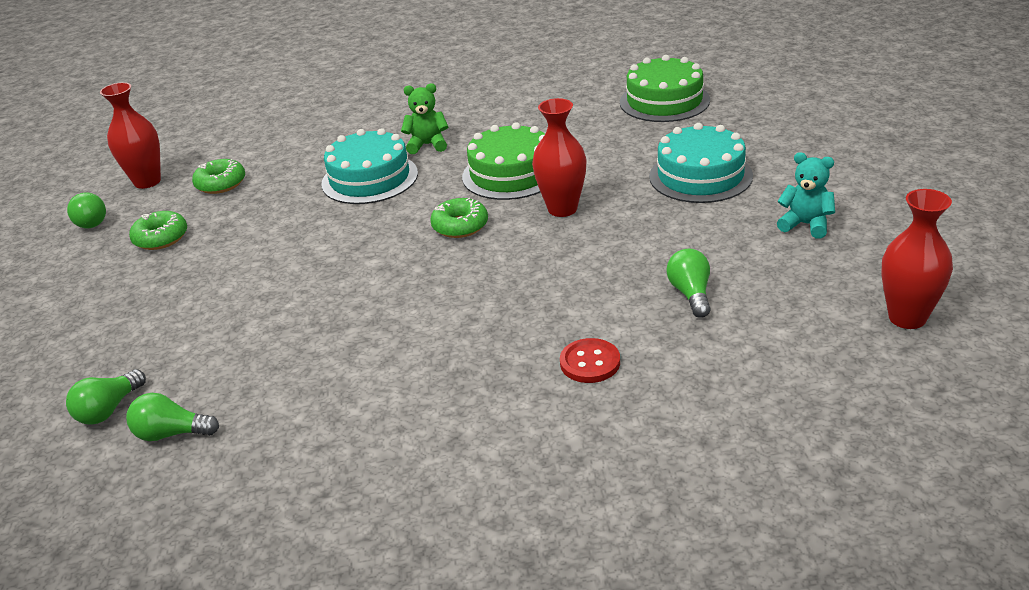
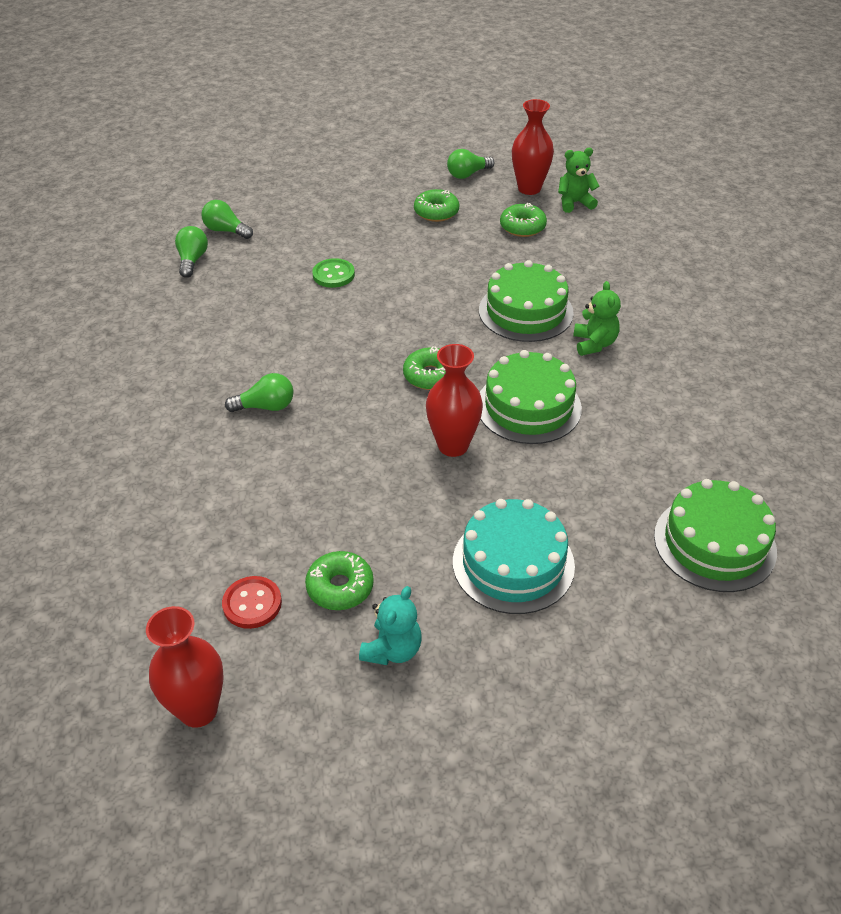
camera: 85 degrees right, 10 degrees up
turquoise cake [321,128,418,204] -> green cake [479,260,574,342]
red button [560,338,620,383] -> red button moved to [222,576,282,629]
green light bulb [666,249,711,318] -> green light bulb moved to [225,373,293,412]
none -> green donut [305,551,374,610]
none -> green button [312,258,355,288]
none -> green teddy bear [558,148,599,213]

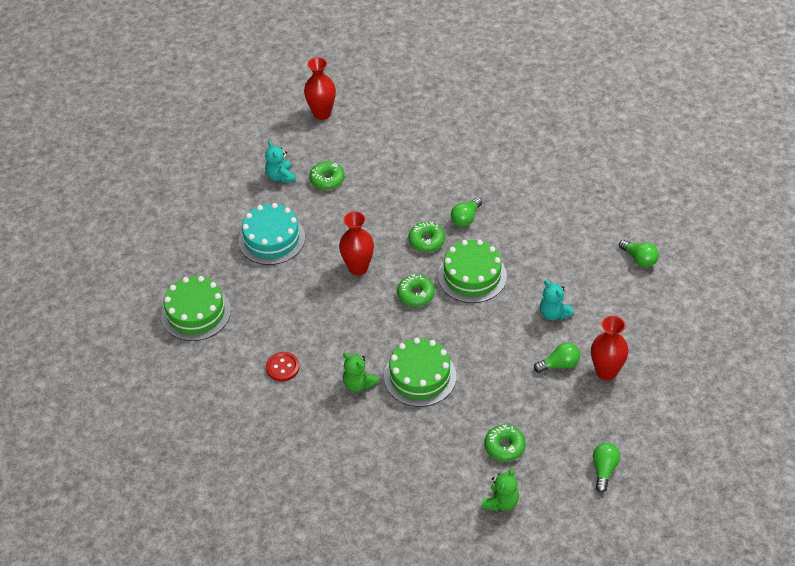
camera: 135 degrees right, 5 degrees up
green light bulb [201,200,253,239] -> green light bulb moved to [534,342,580,373]
red button [222,576,282,629] -> red button moved to [266,352,300,382]
green button [312,258,355,288] -> turquoise teddy bear [540,280,574,320]
green donut [414,189,459,222] -> green donut moved to [409,222,445,252]
green cake [480,350,582,444] -> green cake moved to [438,240,507,303]
red vase [512,99,554,195] -> red vase moved to [591,316,629,381]

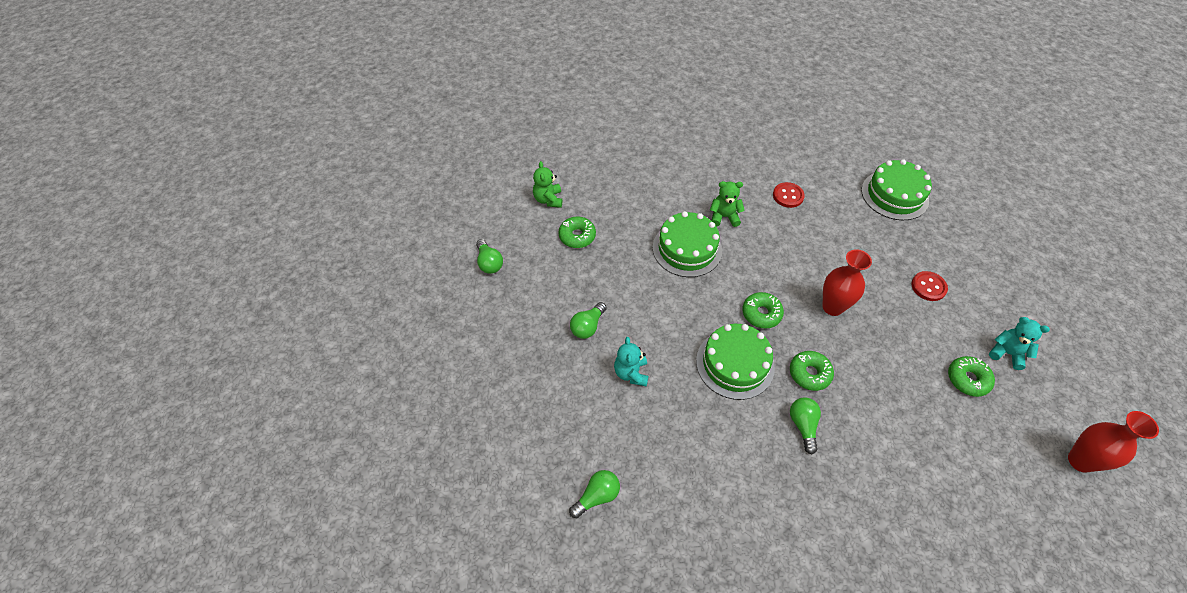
camera: 140 degrees right, 5 degrees up
turquoise cake [238,203,305,265] -> red button [911,271,948,301]
turquoise teddy bear [540,280,574,320] -> turquoise teddy bear turned 105 degrees counterclockwise [614,337,649,387]
red vase [591,316,629,381] -> none
green light bulb [619,240,659,267] -> green light bulb turned 135 degrees clockwise [569,470,620,518]

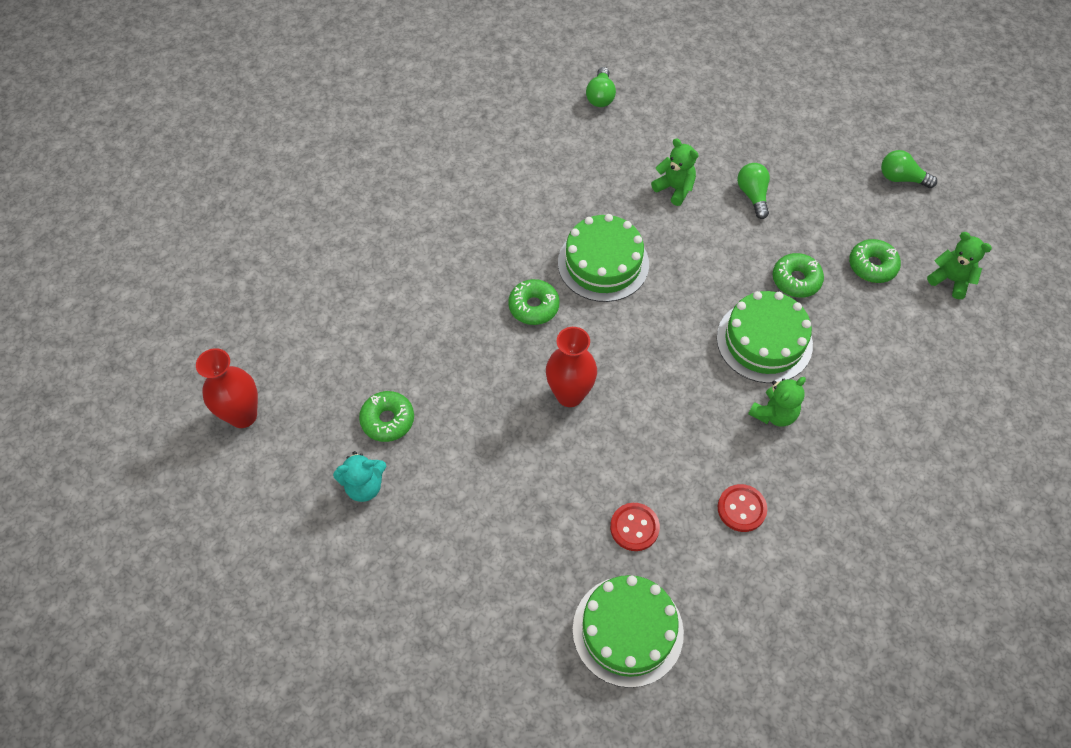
camera: 135 degrees right, 5 degrees up
turquoise teddy bear [614,337,649,387] -> green teddy bear [651,138,699,206]
green donut [742,292,784,329] -> green donut moved to [772,253,824,298]
green light bulb [790,397,821,454] -> none
red button [911,271,948,301] -> red button moved to [610,503,660,551]

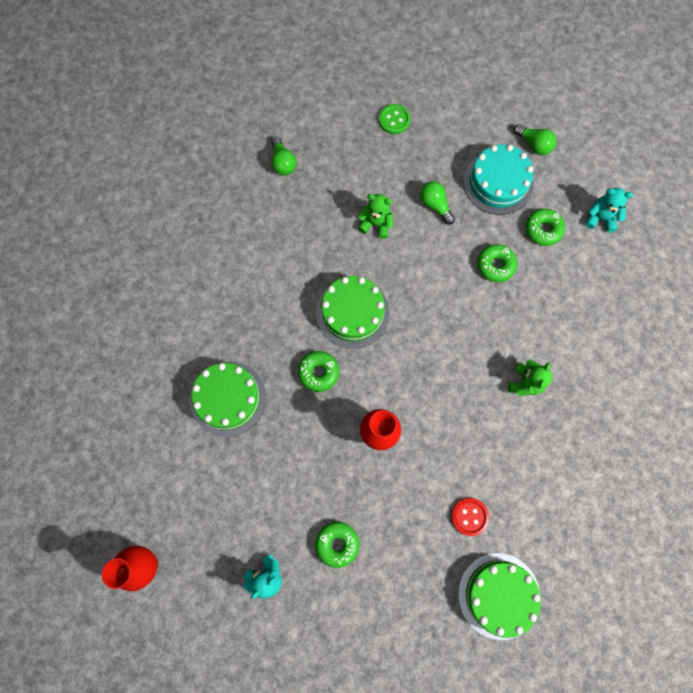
camera: 25 degrees left, 15 degrees up
green donut [359,391,414,442] -> green donut moved to [315,522,359,568]
green cake [717,291,813,383] -> green cake moved to [190,361,266,437]
red button [718,484,767,532] -> none
green light bulb [881,150,937,188] -> green light bulb turned 135 degrees counterclockwise [514,124,557,155]
green teddy bear [927,232,992,299] -> turquoise teddy bear [585,188,633,233]
none -> green button [379,104,411,134]
none -> turquoise cake [463,144,534,215]

